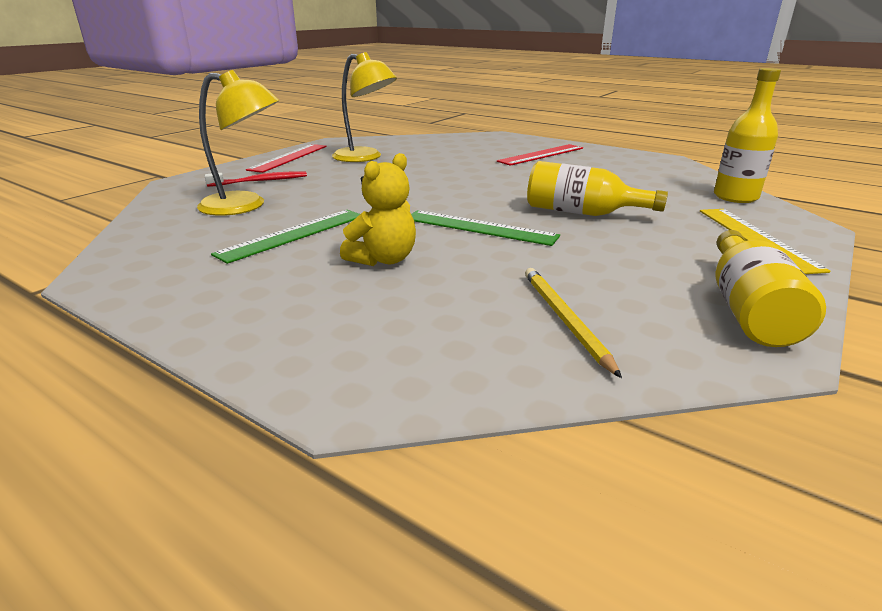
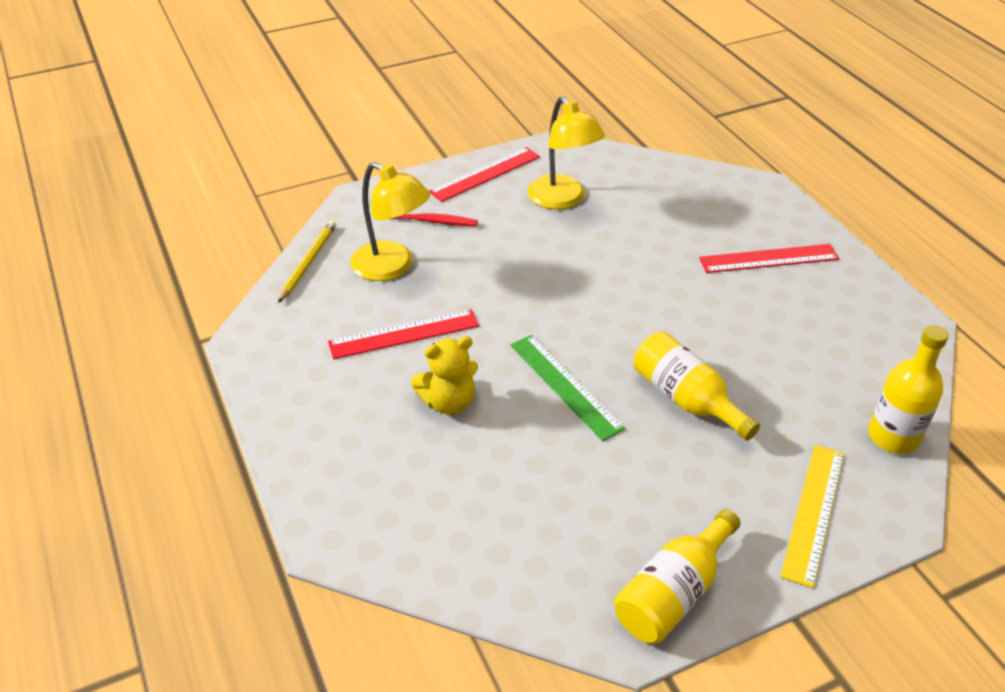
camera: 30 degrees right, 15 degrees up
green ruler [211,210,360,264] -> red ruler [328,309,479,359]
yellow pencil [525,268,622,378] -> yellow pencil moved to [278,221,336,303]

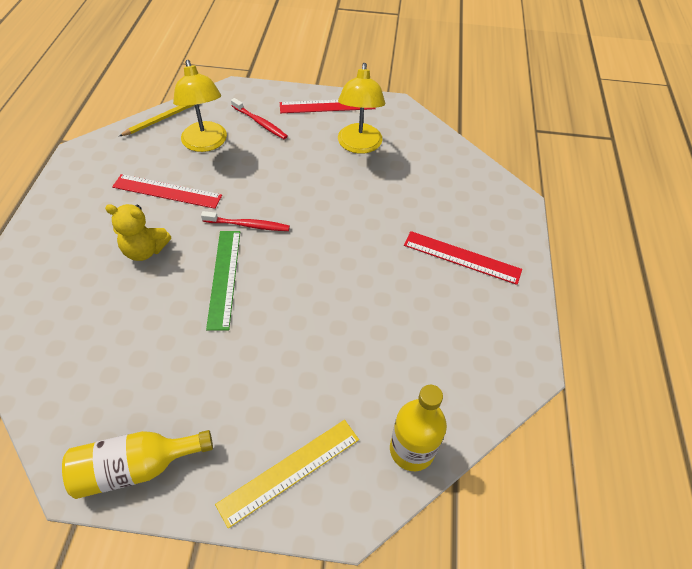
camera: 30 degrees right, 10 degrees up
yellow bottle [634,331,760,441] -> none
none -> red toothbrush [201,211,290,231]

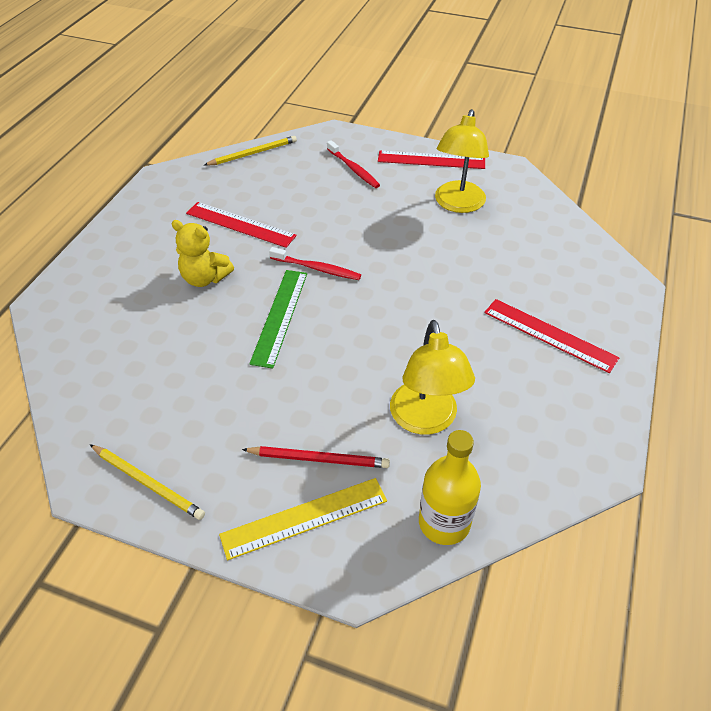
camera: 15 degrees right, 5 degrees down
yellow bottle [62,430,213,499] -> yellow pencil [90,444,205,520]
yellow lamp [173,60,227,152] -> yellow lamp moved to [390,320,475,435]
none -> red pencil [242,446,390,468]

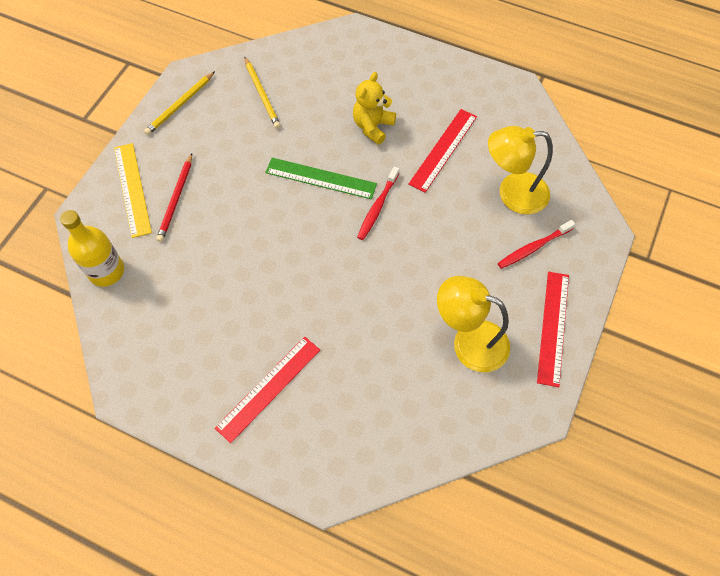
camera: 95 degrees right, 15 degrees up
yellow pencil [204,136,297,166] -> yellow pencil moved to [245,57,281,129]
yellow lamp [390,320,475,435] -> yellow lamp moved to [488,126,553,214]

